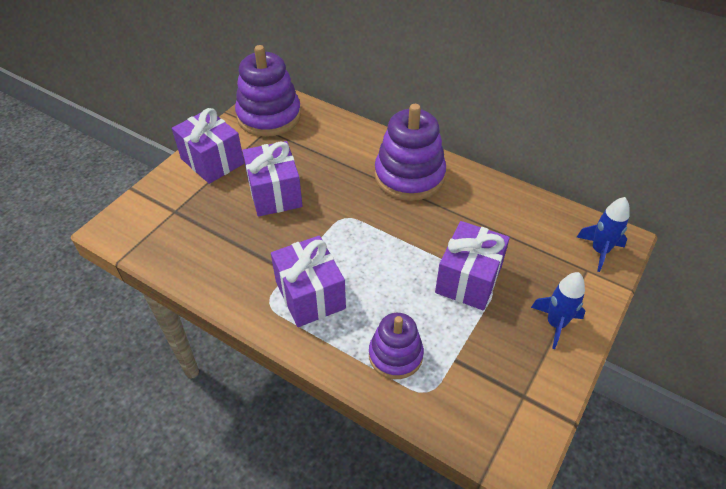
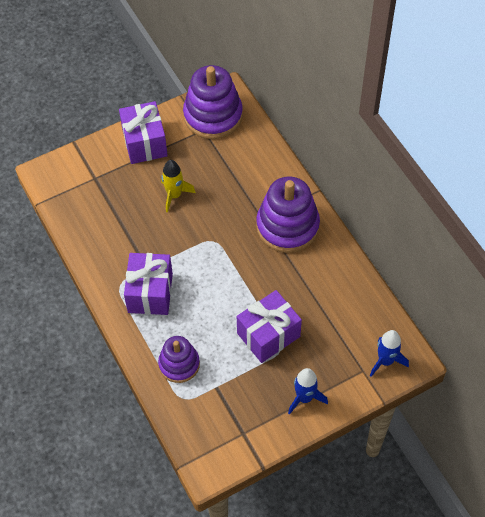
camera: 30 degrees right, 10 degrees up
purple gift [242,141,303,217] -> yellow rocket [161,160,196,213]

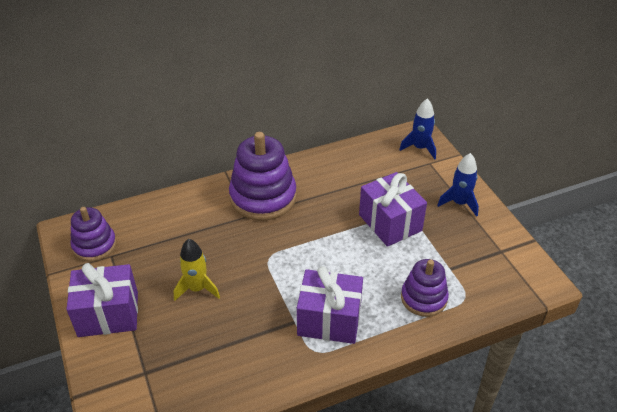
camera: 85 degrees left, 15 degrees down
purple stacking toy [183,65,243,139] -> purple stacking toy [70,207,117,262], size x0.61

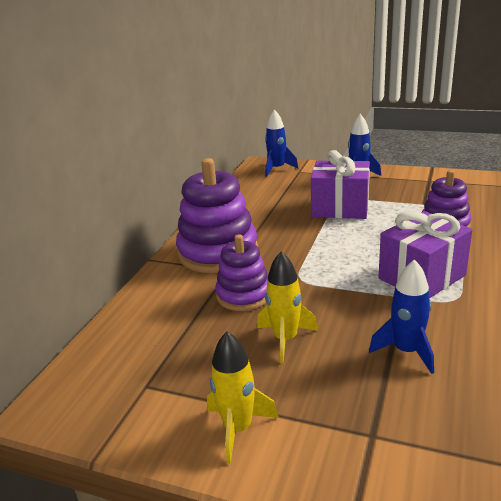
camera: 45 degrees left, 15 degrees down
purple gift [66,263,138,337] -> yellow rocket [207,332,279,464]
purple stacking toy [70,207,117,262] -> purple stacking toy moved to [215,234,268,311]
none -> blue rocket [369,259,434,374]

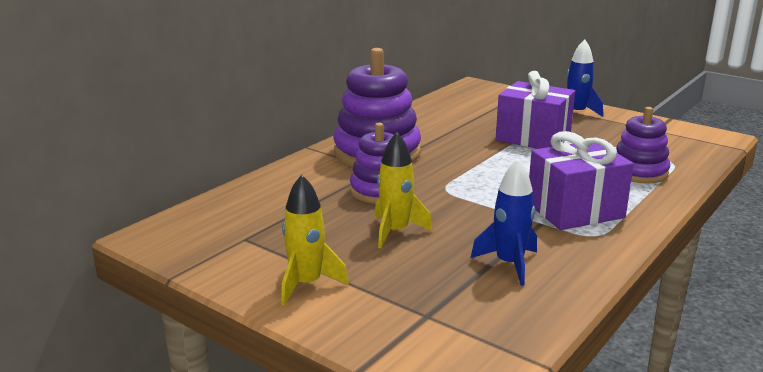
camera: 15 degrees right, 5 degrees down
blue rocket [265,109,298,177] -> none

